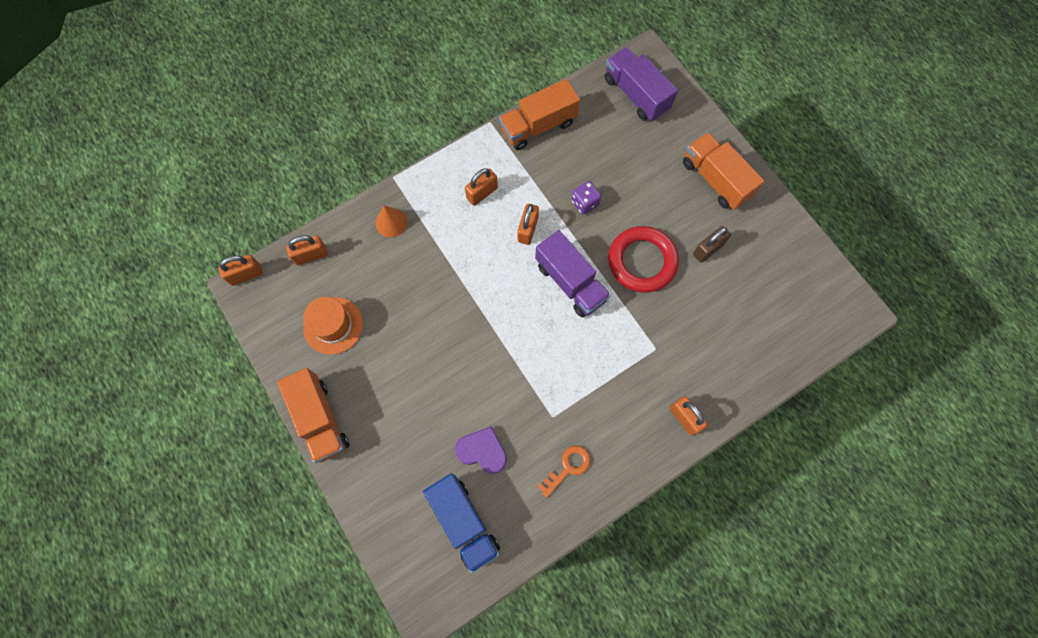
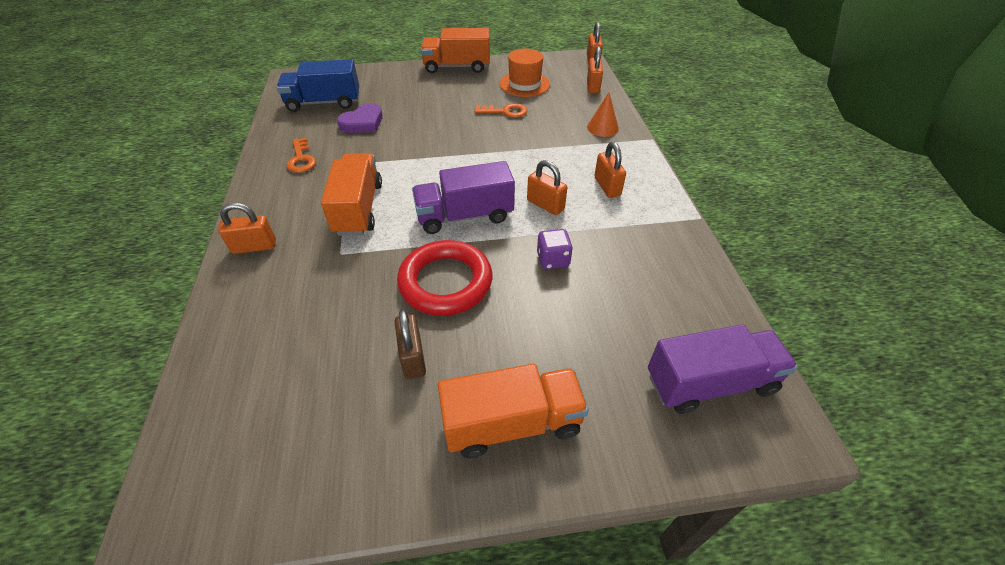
camera: 115 degrees right, 25 degrees down
orange truck [499,79,580,150] -> orange truck moved to [321,153,382,236]
none -> orange key [475,103,527,118]

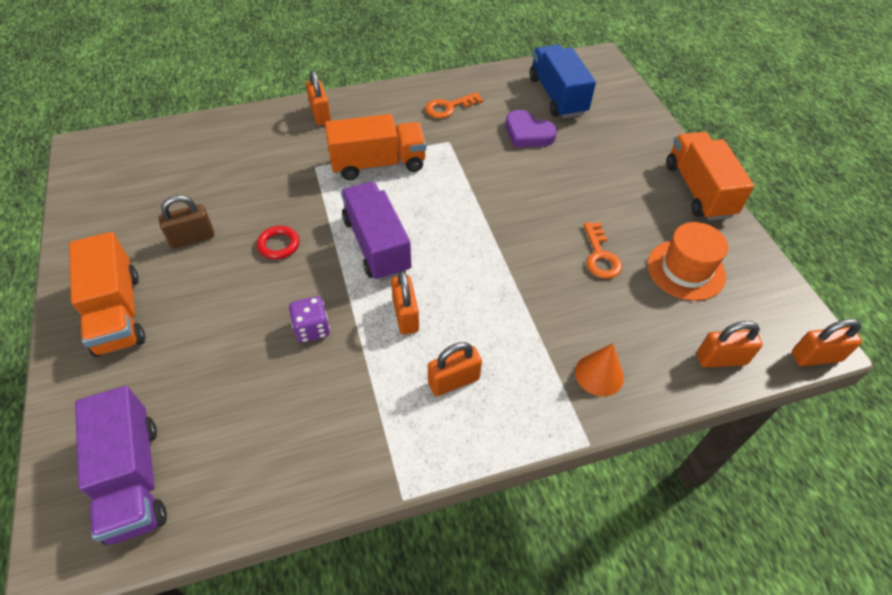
camera: 80 degrees right, 5 degrees up
red ring [397,240,492,316] -> red ring [257,226,299,260], size x0.46
orange padlock [527,160,567,215] -> orange padlock turned 45 degrees counterclockwise [391,270,419,335]

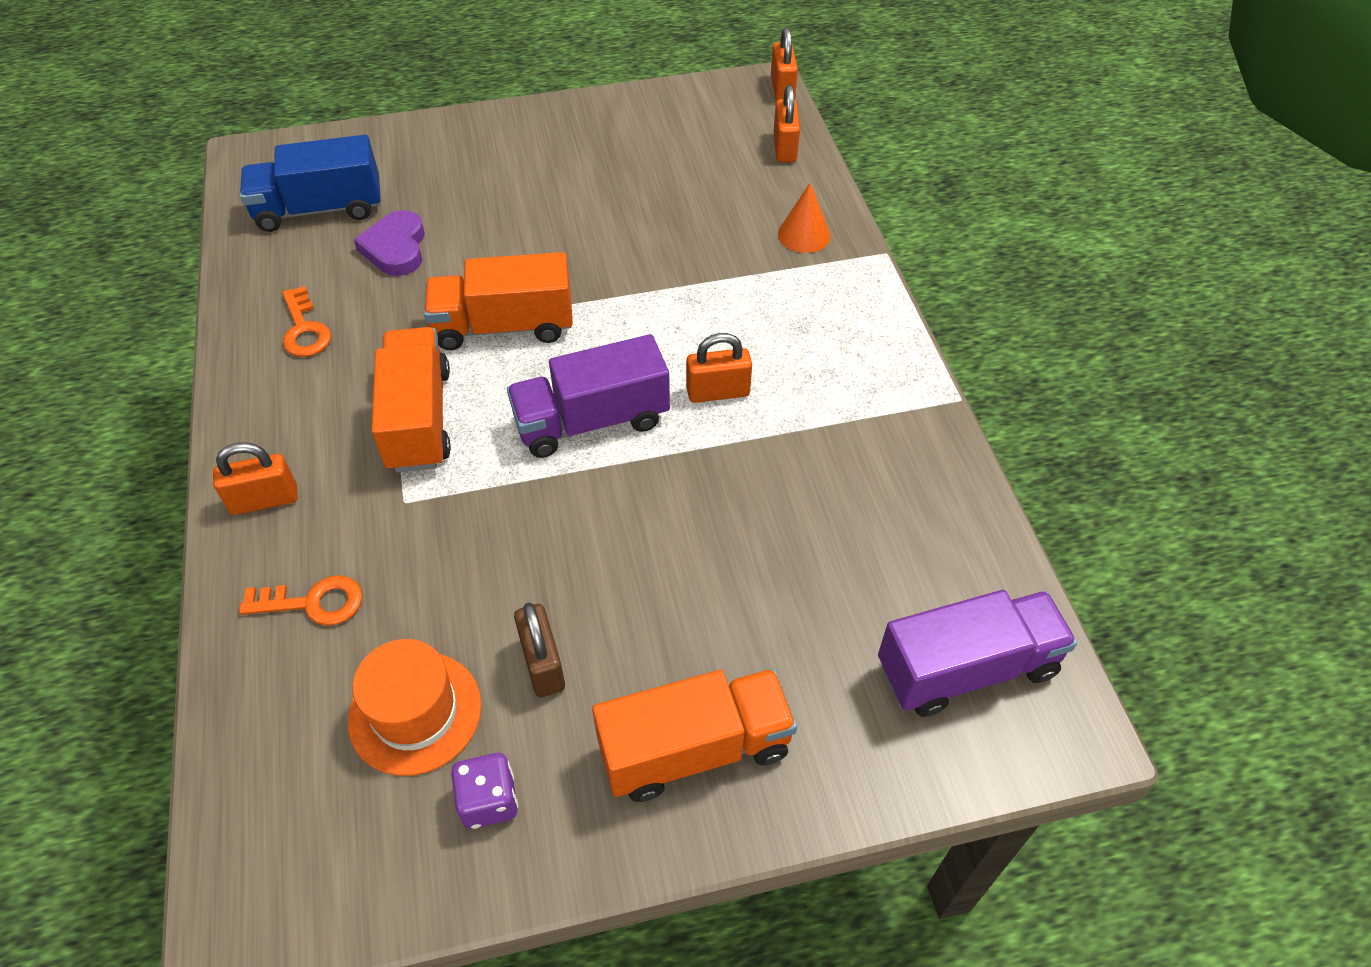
camera: 85 degrees left, 0 degrees up
red ring [257,226,299,260] -> none
purple dice [289,296,330,343] -> purple dice moved to [451,753,518,829]
orange padlock [428,342,482,396] -> none
purple heart [506,110,557,148] -> purple heart turned 135 degrees clockwise [354,210,425,276]
orange key [584,222,622,279] -> orange key moved to [239,575,363,626]
orange hat [648,222,728,301] -> orange hat moved to [348,639,482,776]
orange truck [666,132,754,221] -> orange truck moved to [424,252,573,350]

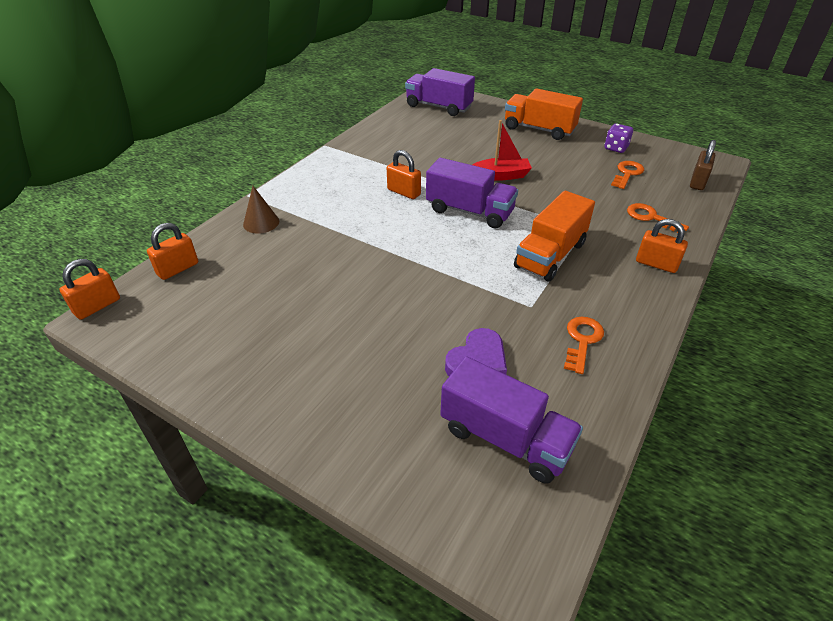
camera: 135 degrees left, 10 degrees down
blue truck [240,135,381,232] -> purple truck [440,356,583,484]
orange hat [348,639,482,776] -> orange key [611,161,644,189]
orange truck [424,252,573,350] -> none
brown padlock [514,603,565,698] -> brown padlock moved to [690,140,716,190]
orange cone [778,183,831,253] -> brown cone [243,186,279,234]
none -> red boat [472,120,532,181]

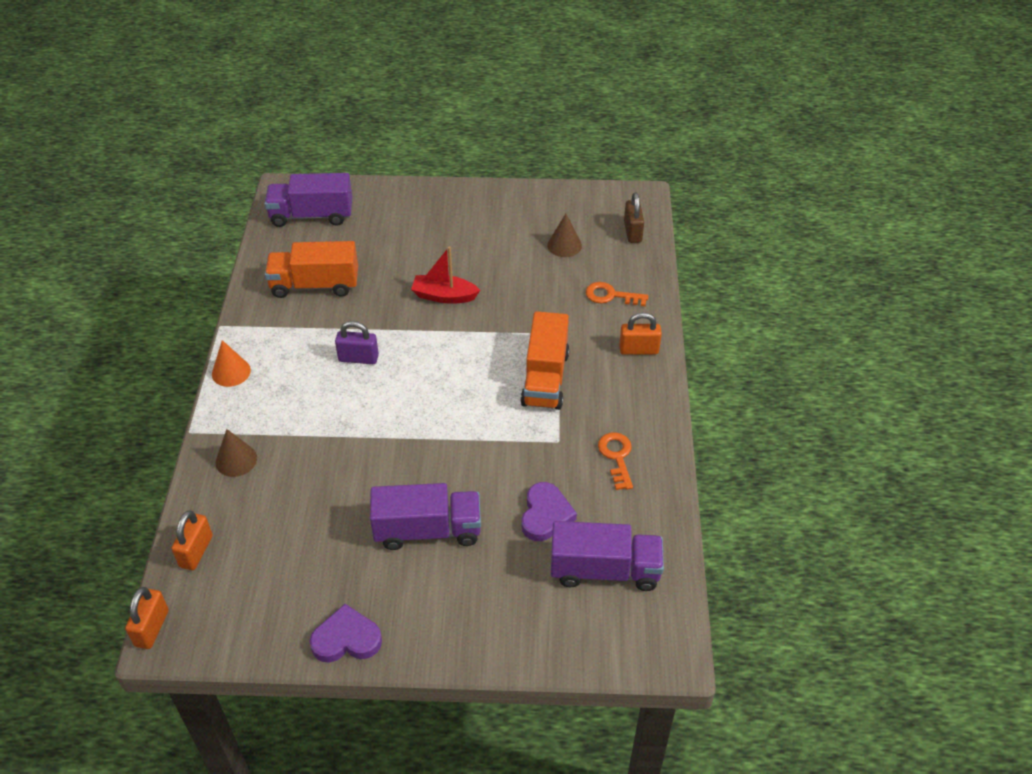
camera: 30 degrees left, 5 degrees up
orange padlock [387,150,421,199] -> purple padlock [335,321,379,364]
purple truck [426,158,518,229] -> purple truck moved to [370,483,481,550]
red boat [472,120,532,181] -> red boat turned 135 degrees counterclockwise [411,246,480,304]
orange truck [505,88,583,140] -> orange truck moved to [265,241,358,298]
purple dice [605,124,633,153] -> none
orange key [611,161,644,189] -> brown cone [547,214,582,257]
none -> orange cone [212,340,251,387]
none -> purple heart [310,604,382,663]

